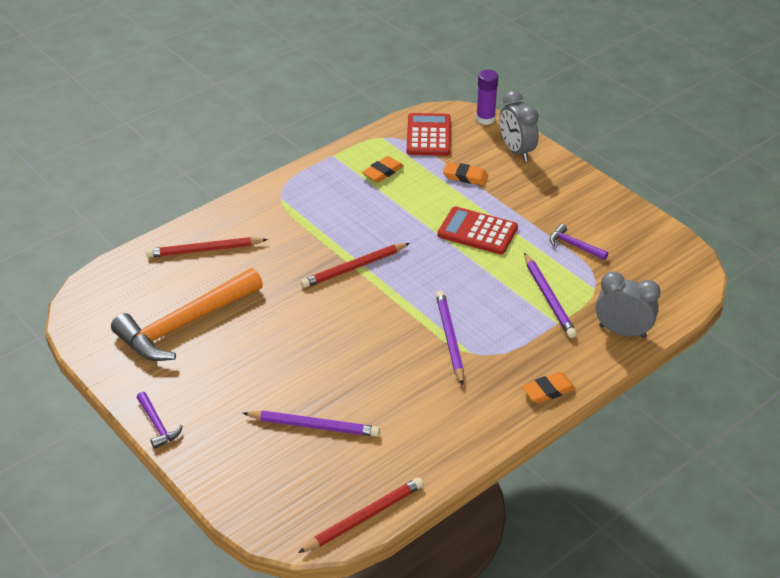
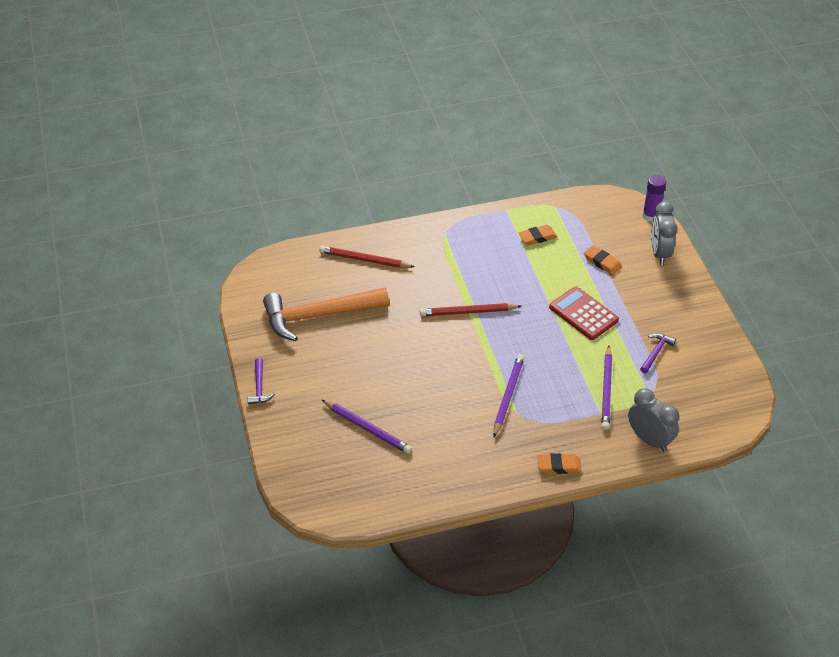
camera: 25 degrees right, 5 degrees up
red pencil [298,477,424,553] -> none
red calculator [407,113,451,156] -> none
purple hammer [550,224,608,260] -> purple hammer turned 60 degrees clockwise [640,333,676,373]

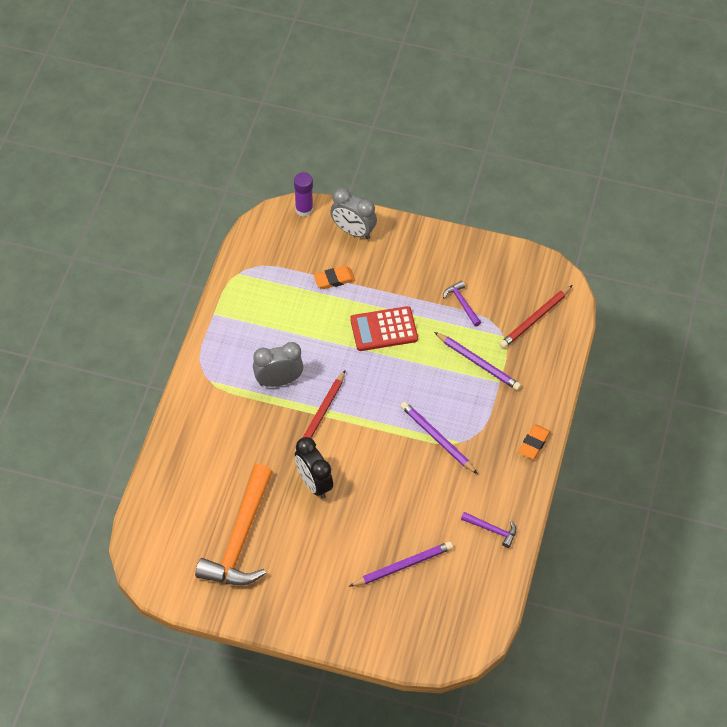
camera: 60 degrees left, 10 degrees up
purple hammer [247,358,275,404] -> purple hammer moved to [461,512,516,548]
red pencil [319,246,415,268] -> red pencil moved to [500,285,572,349]
orange eraser [519,225,557,245] -> none
grey clock [628,388,679,451] -> grey clock moved to [253,342,304,387]
none -> black clock [295,437,333,499]

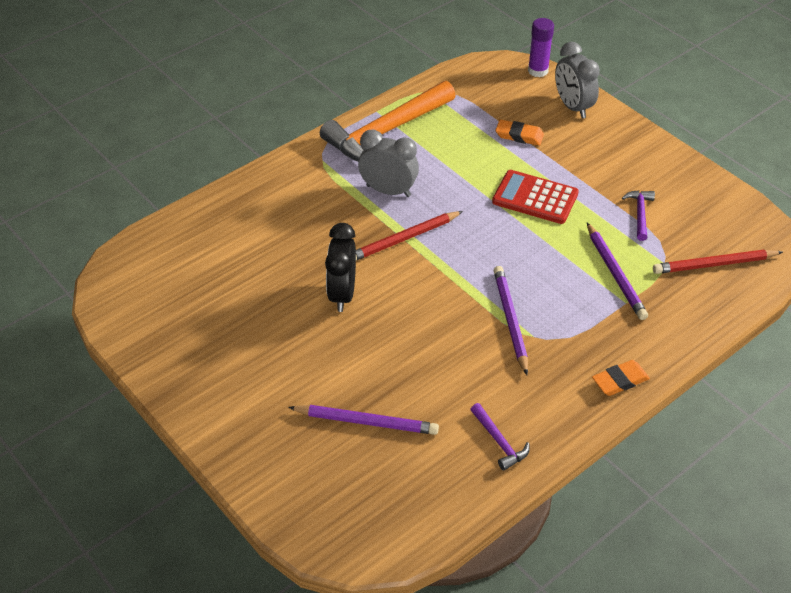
camera: 35 degrees right, 10 degrees down
orange hammer [195,464,273,585] -> orange hammer moved to [320,81,456,162]

